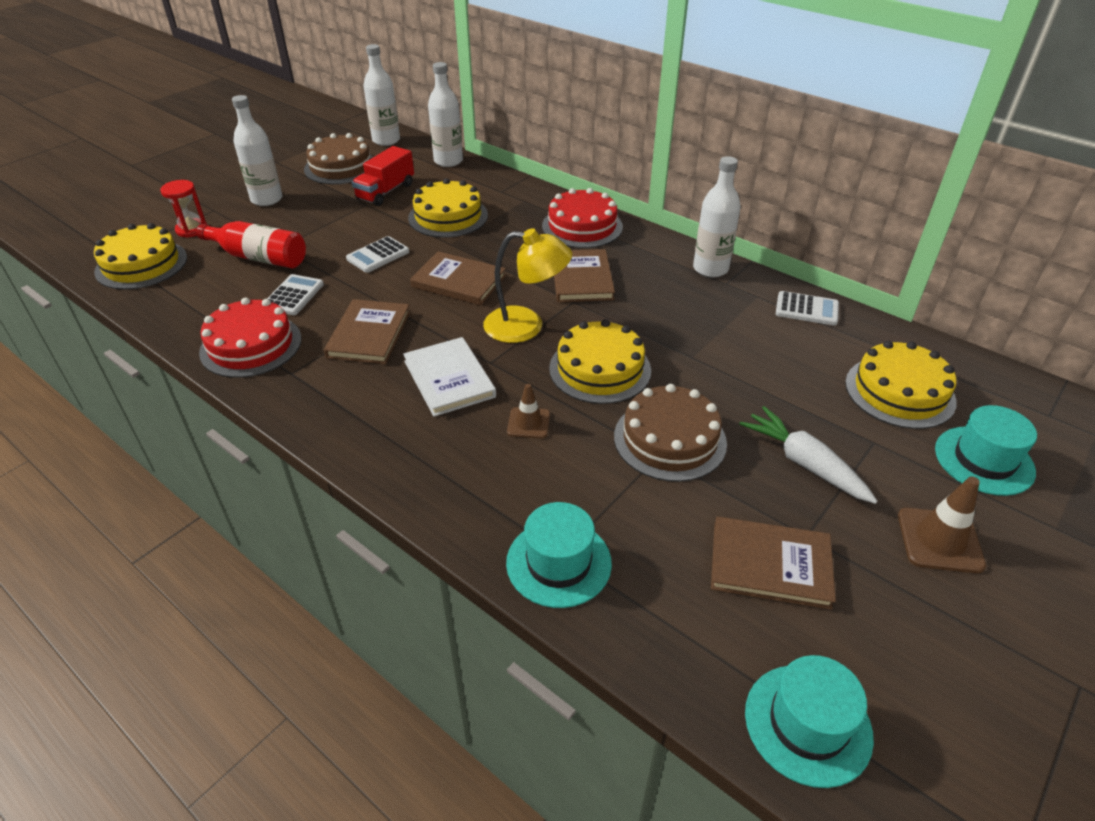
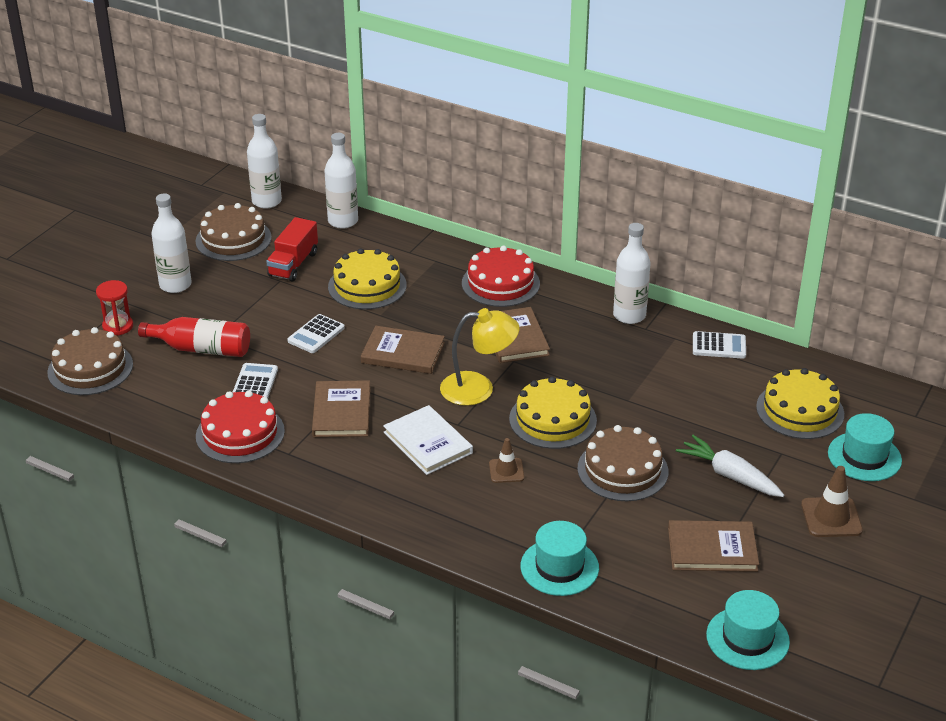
camera: 10 degrees left, 5 degrees down
yellow cake [94,223,187,289] -> brown cake [47,327,133,395]

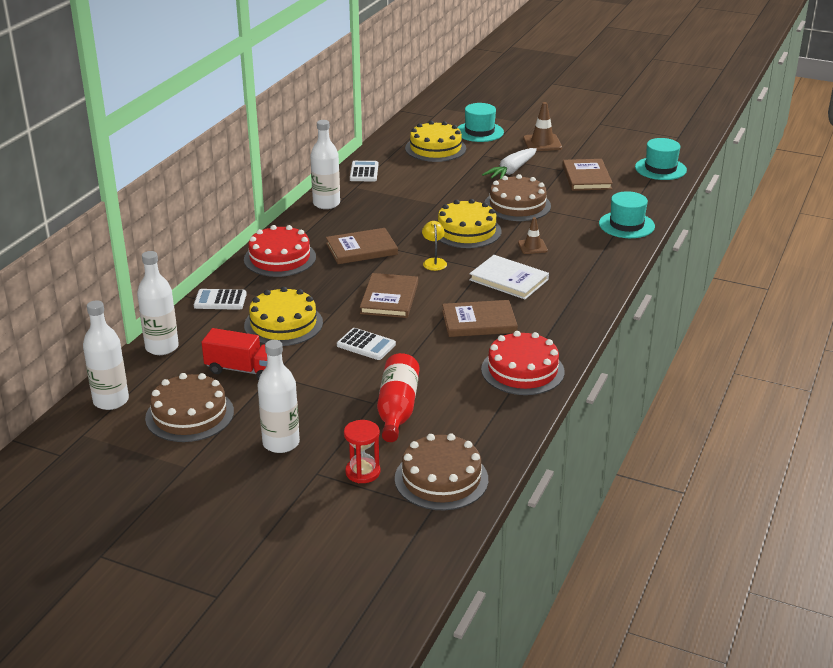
camera: 95 degrees left, 5 degrees down
white calculator [232,363,278,398] -> white calculator moved to [194,289,247,310]
white book [383,405,473,475] -> white book turned 75 degrees clockwise [469,255,549,299]
yellow lamp [440,308,520,406] -> yellow lamp [422,221,447,271], size x0.54

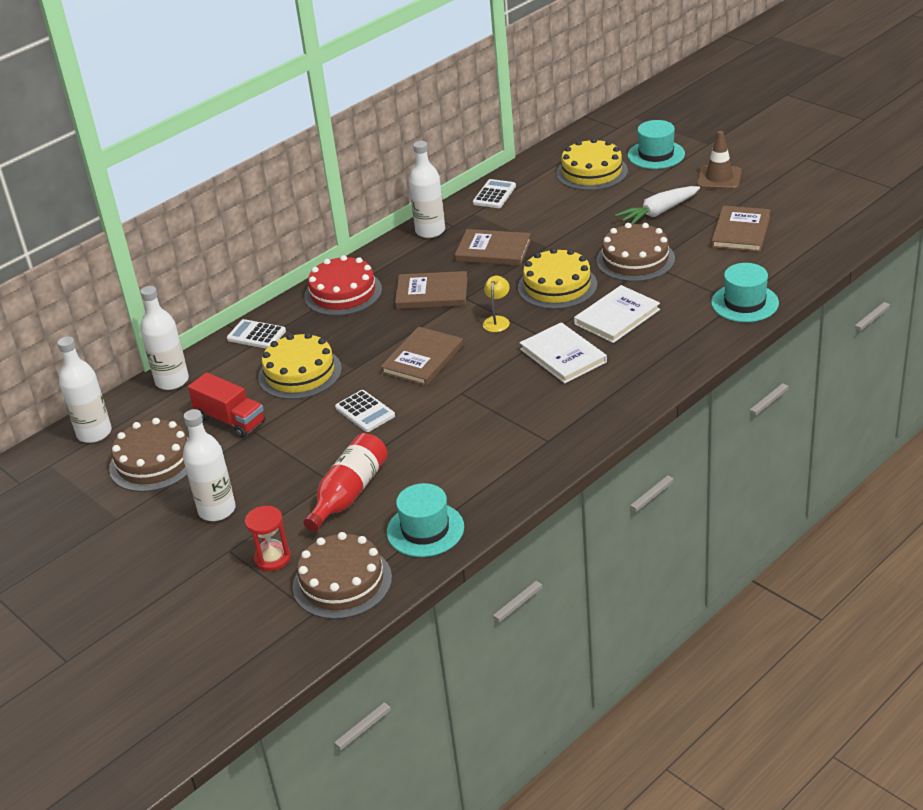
camera: 25 degrees right, 5 degrees up
brown book [442,300,518,337] -> brown book moved to [455,229,531,266]
red cake [481,331,565,395] -> none
brown traffic cone [518,217,548,254] -> white book [574,285,660,343]
turquoise hat [635,138,687,180] -> turquoise hat moved to [387,483,464,557]

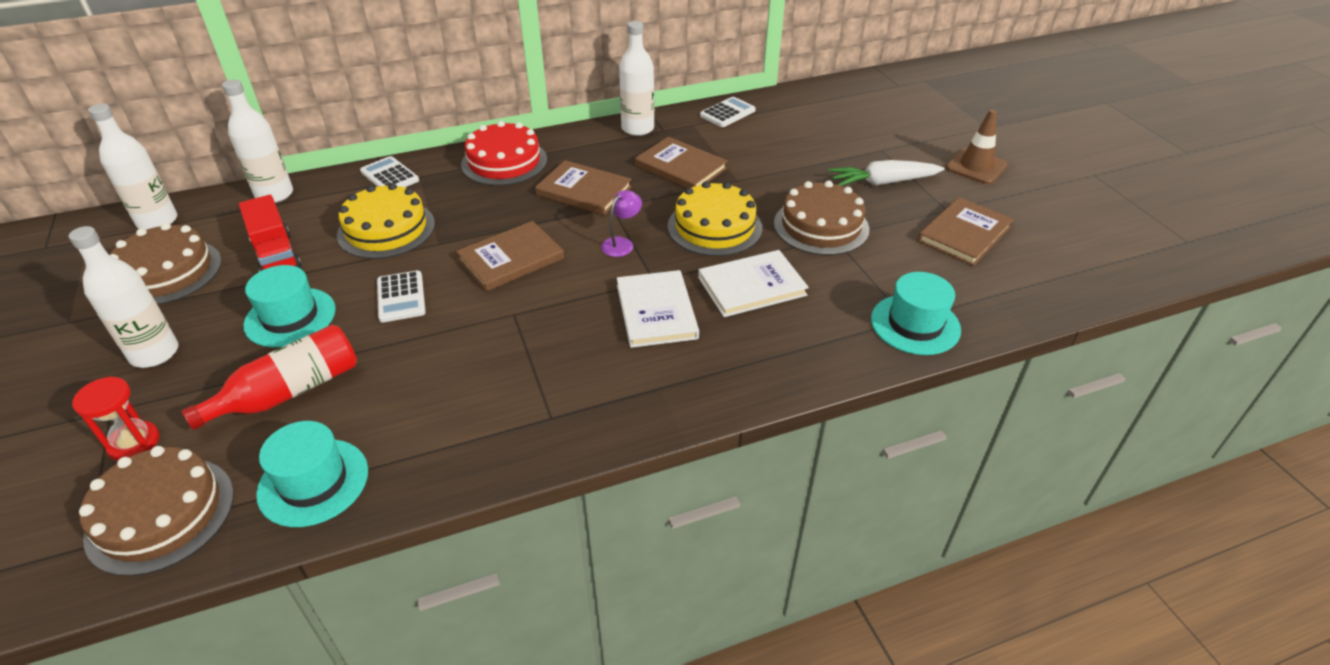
camera: 20 degrees right, 5 degrees up
yellow lamp [483,276,510,332] -> purple lamp [601,190,642,257]
yellow cake [556,138,628,190] -> none
turquoise hat [628,120,685,169] -> turquoise hat moved to [243,265,336,347]

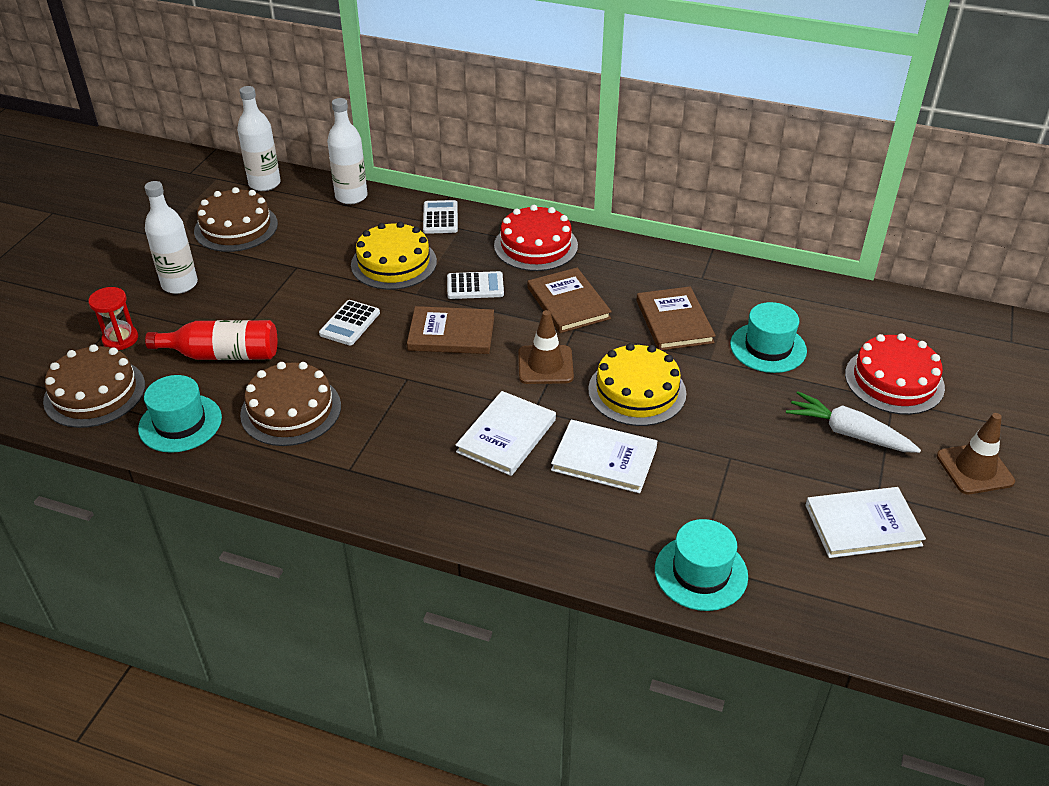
camera: 40 degrees right, 0 degrees up
red truck [239,195,302,272] -> none
turquoise hat [243,265,336,347] -> turquoise hat moved to [730,302,807,373]
purple lamp [601,190,642,257] -> brown traffic cone [518,310,574,384]
white bottle [619,21,654,136] -> none
white calculator [700,97,756,127] -> white calculator moved to [447,271,504,299]
brown cake [774,181,869,255] -> brown cake moved to [240,362,341,446]
brown book [918,197,1014,266] -> white book [806,487,926,558]
none -> red cake [845,333,945,415]

